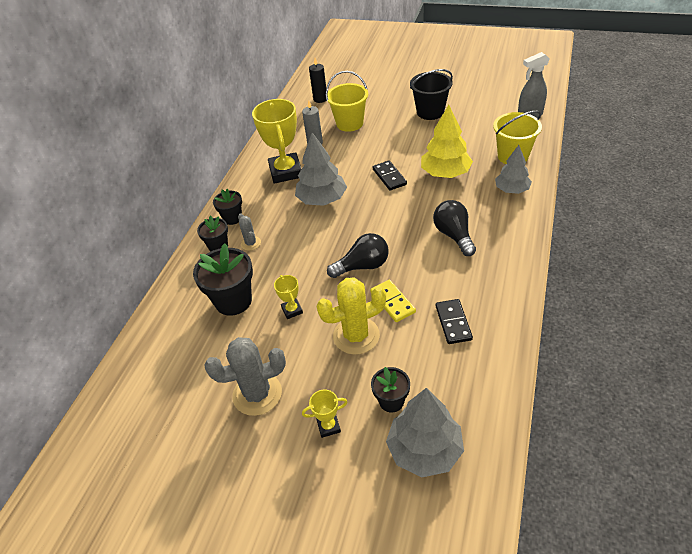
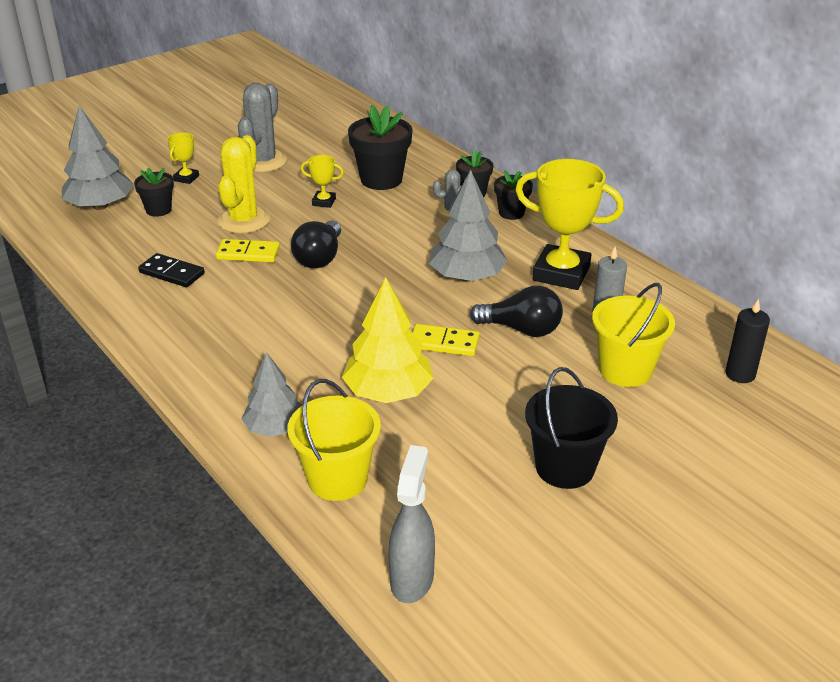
camera: 120 degrees right, 10 degrees down
black domino [373,160,407,190] -> yellow domino [413,324,480,356]
black light bulb [433,200,476,256] -> black light bulb moved to [470,286,563,337]

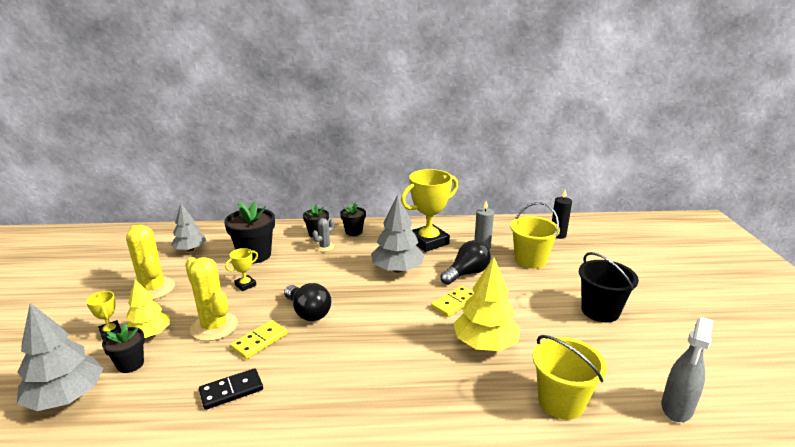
camera: 55 degrees left, 10 degrees down
grey cactus [238,83,287,172] -> yellow cactus [126,225,175,300]
grey tree [242,352,303,437] -> grey tree moved to [171,204,206,251]
grey spray bottle [389,445,435,603] -> grey spray bottle turned 105 degrees counterclockwise [661,317,713,422]
none -> yellow tree [127,279,170,338]

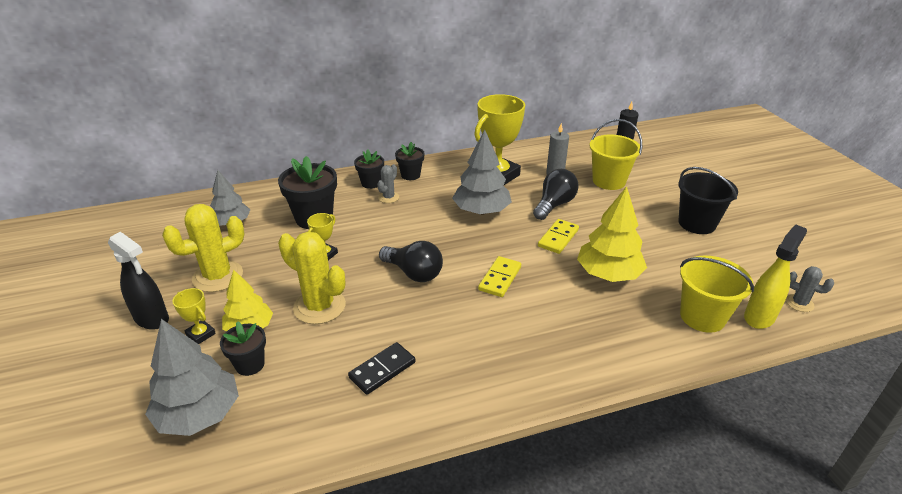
camera: 15 degrees left, 10 degrees up
yellow cactus [126,225,175,300] -> yellow cactus turned 75 degrees counterclockwise [162,204,244,292]
yellow domino [231,320,287,359] -> yellow domino moved to [478,256,521,297]
grey spray bottle [661,317,713,422] -> grey cactus [786,266,834,312]
none -> black spray bottle [108,232,169,330]
none -> yellow spray bottle [744,224,807,329]

